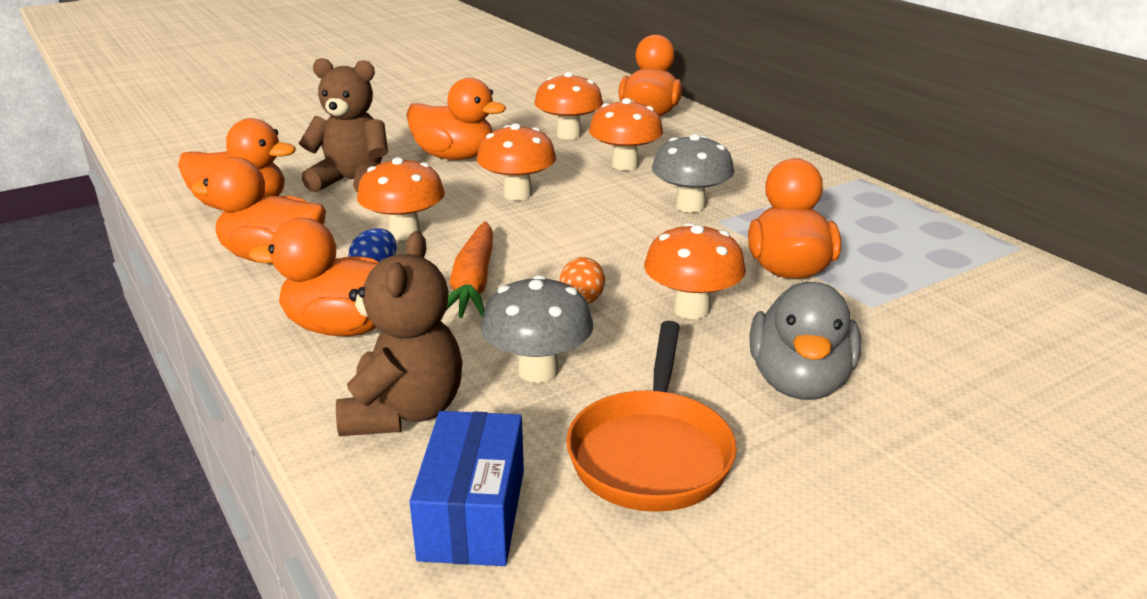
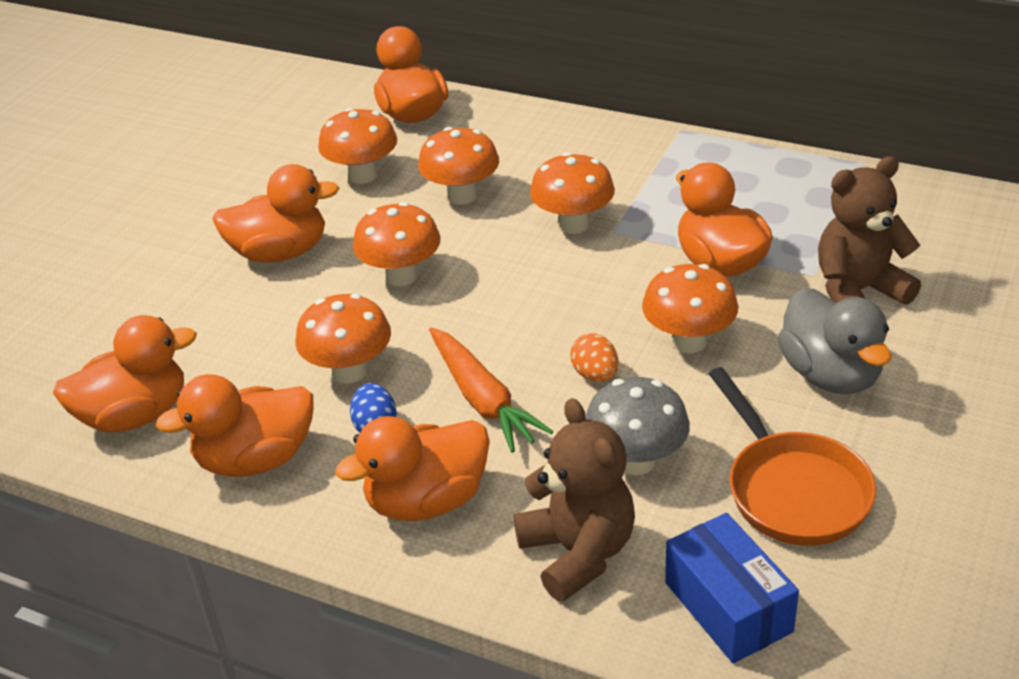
camera: 30 degrees left, 10 degrees up
brown teddy bear [299,58,388,193] -> brown teddy bear moved to [818,156,921,305]
grey mushroom [652,134,734,213] -> orange mushroom [530,152,615,234]

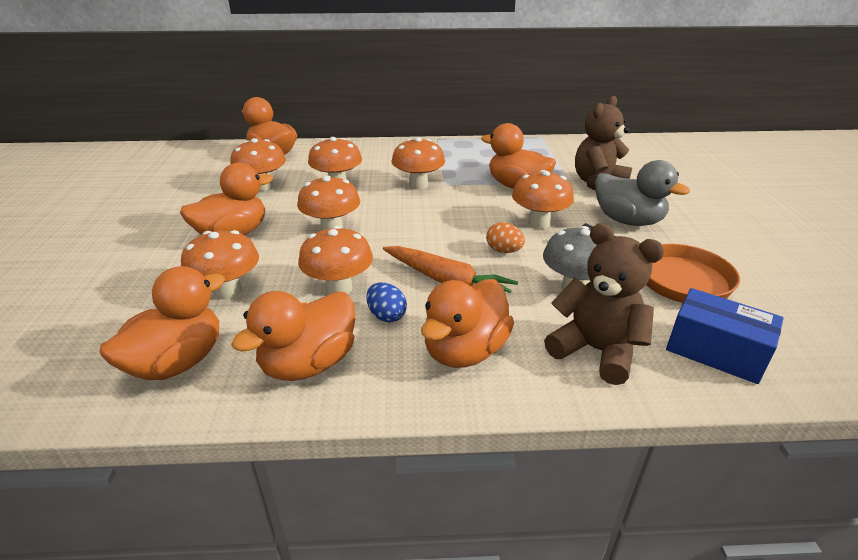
camera: 30 degrees left, 5 degrees down
none -> orange mushroom [181,230,259,299]

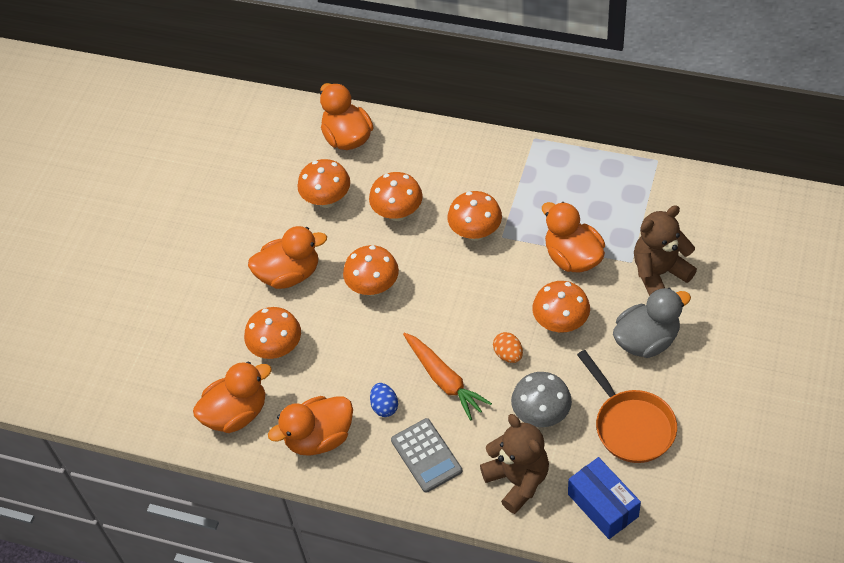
camera: 25 degrees right, 20 degrees up
orange mushroom [298,226,373,294] -> none
orange duck [421,279,514,368] -> grey calculator [391,418,462,493]
grey duck [595,160,690,226] -> grey duck turned 90 degrees counterclockwise [613,288,691,358]

